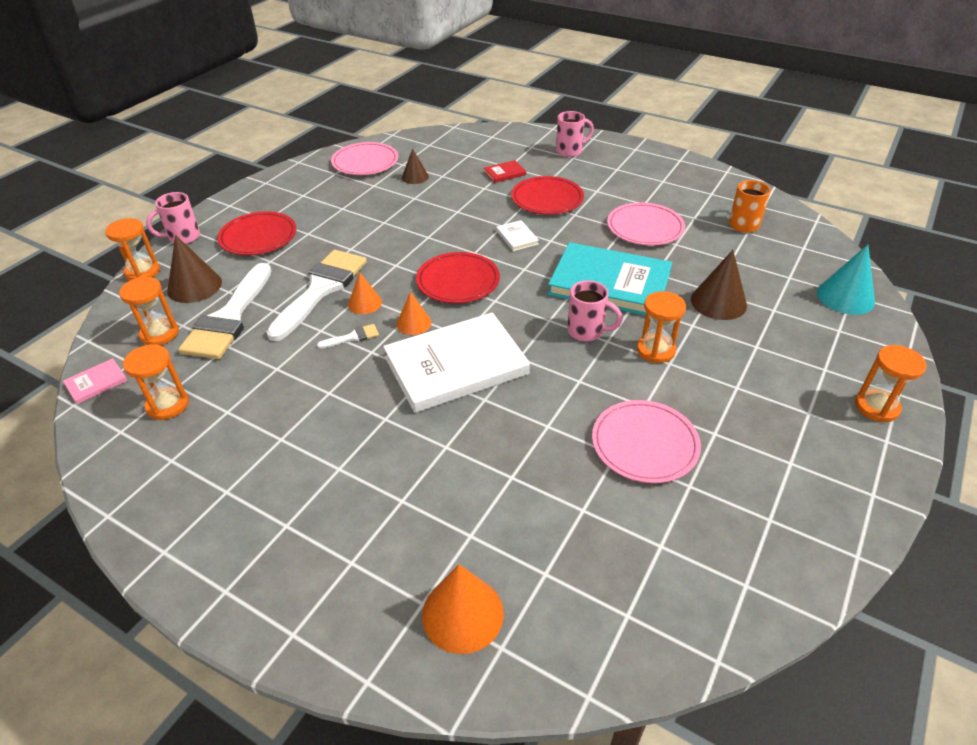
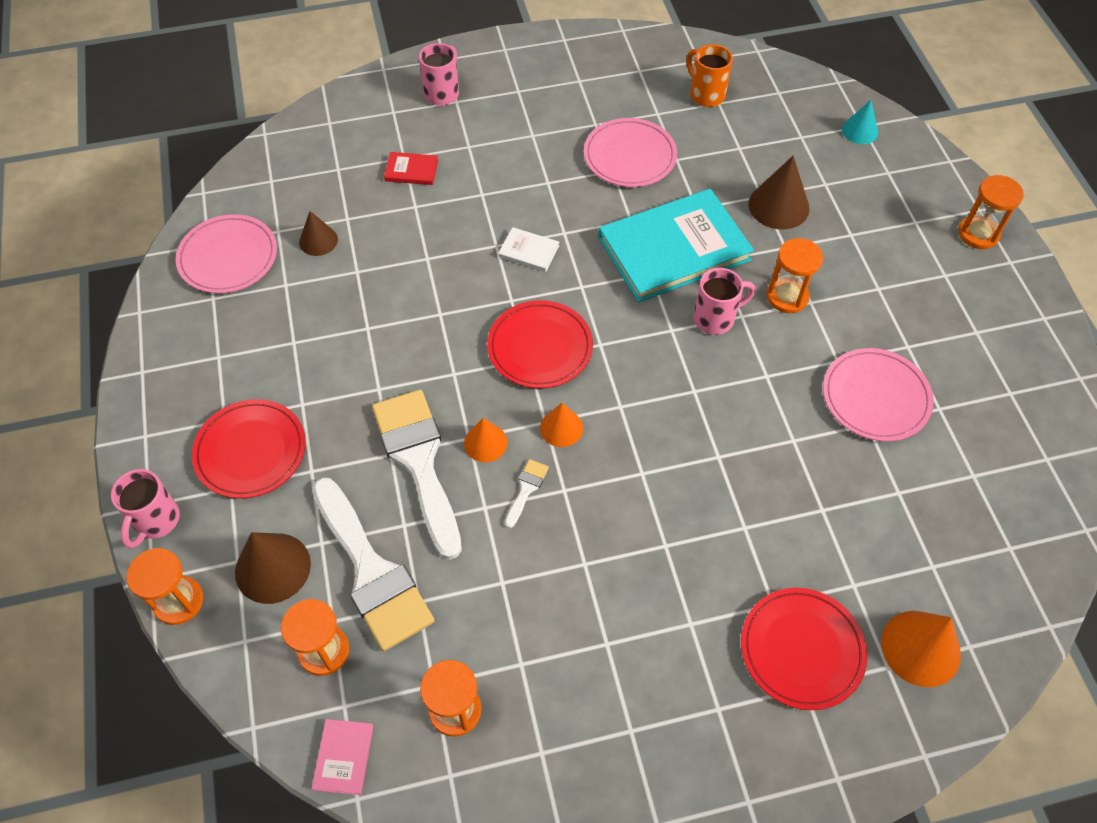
camera: 45 degrees left, 15 degrees up
white book [383,312,530,413] -> none
red book [484,160,526,183] -> red book turned 75 degrees clockwise [384,152,438,185]
red plate [511,176,584,215] -> red plate moved to [741,588,867,710]
turquoise cone [817,245,875,315] -> turquoise cone [842,100,878,144], size x0.62

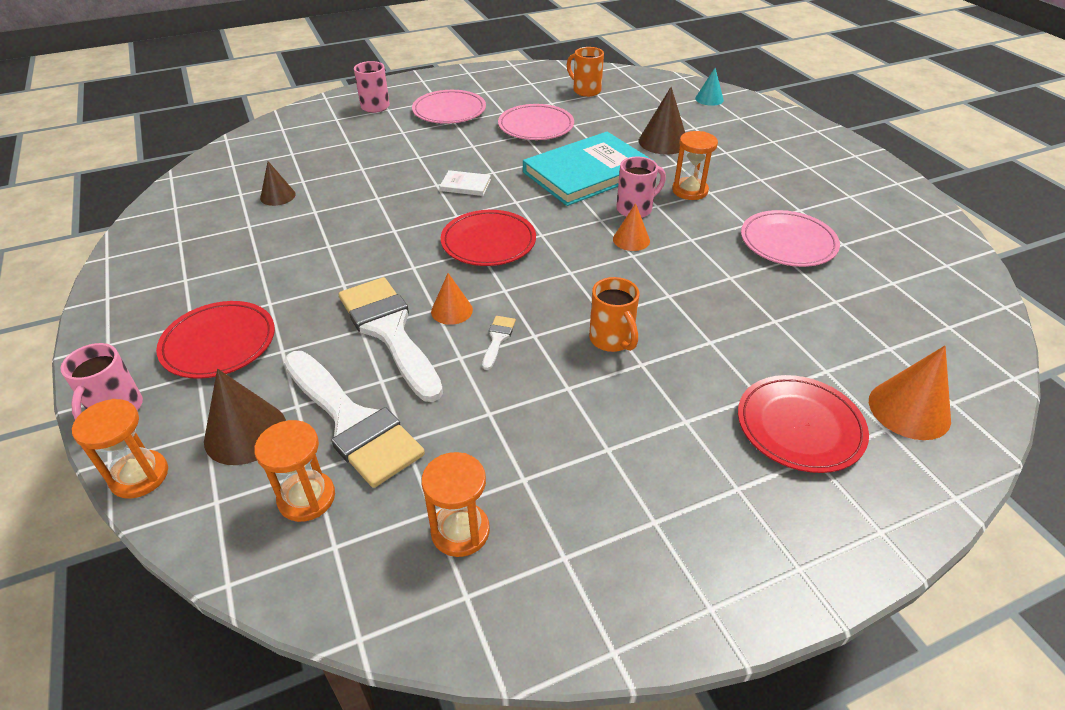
camera: 10 degrees left, 15 degrees down
pink plate [176,214,277,293] -> pink plate moved to [412,90,486,124]
pink book [312,719,374,795] -> none
red book [384,152,438,185] -> none
orange cone [540,403,583,447] -> orange cone moved to [613,203,650,251]
orange hourglass [958,175,1024,249] -> none
none -> orange mug [589,277,640,352]

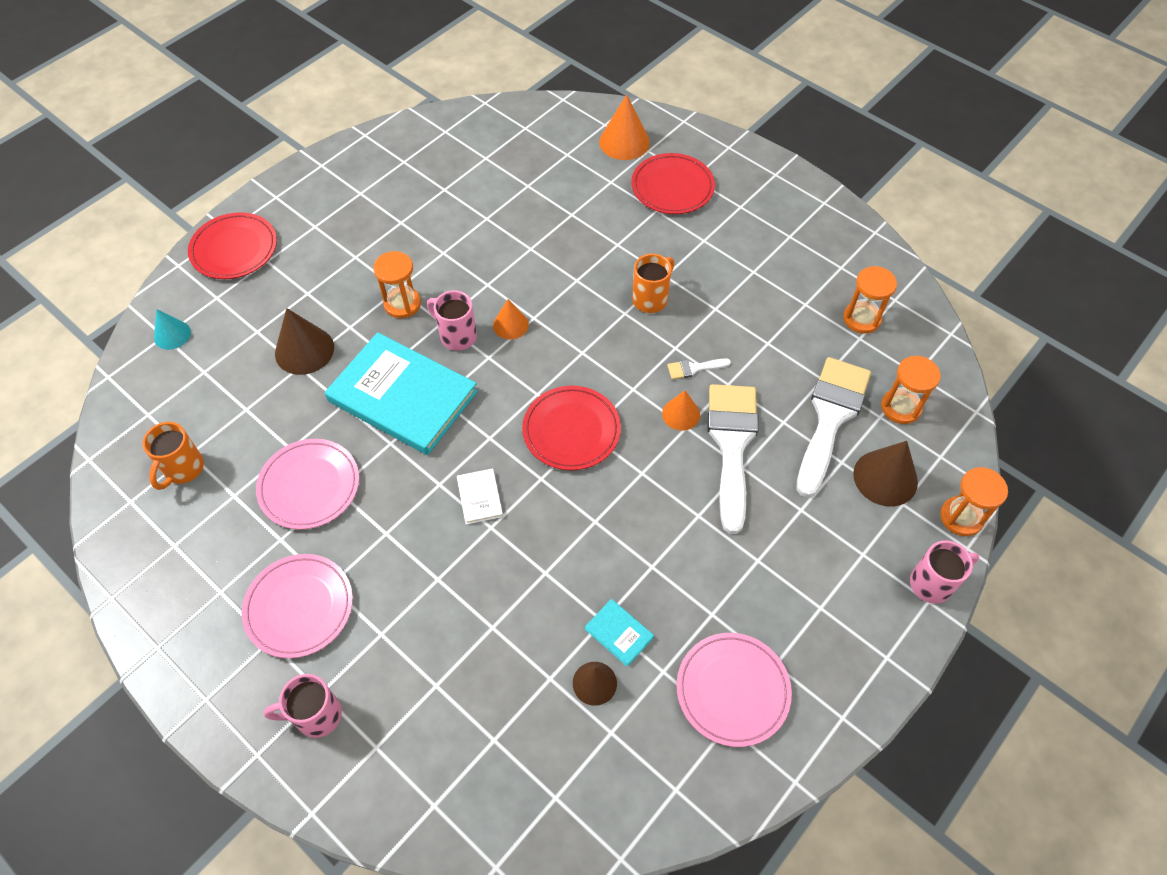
camera: 115 degrees left, 15 degrees up
red plate [156,301,275,379] -> red plate moved to [188,212,277,279]
white brush [339,277,443,402] -> white brush turned 150 degrees clockwise [708,384,758,534]
pink plate [741,210,840,267] -> pink plate moved to [676,633,792,747]
none -> turquoise book [585,599,654,667]

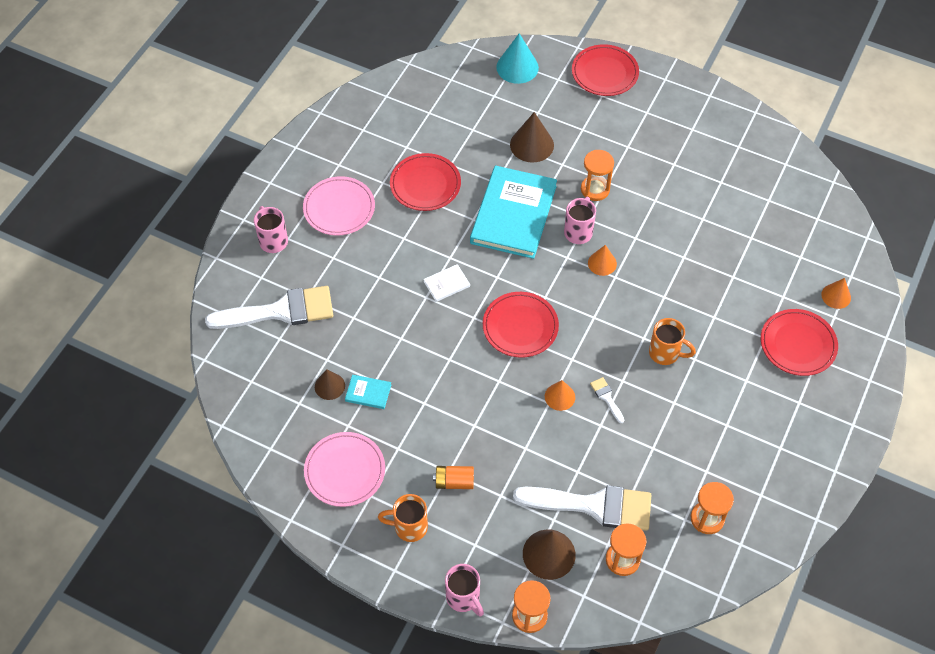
camera: 75 degrees right, 0 degrees up
orange mug [143,422,204,490] -> orange mug moved to [378,494,428,542]
turquoise cone [154,309,191,350] -> turquoise cone [496,33,539,84], size x1.61
pink plate [256,439,359,529] -> red plate [390,153,461,211]
turquoise book [585,599,654,667] -> turquoise book turned 75 degrees clockwise [345,375,392,409]
orange cone [599,94,650,160] -> orange cone [821,278,851,309], size x0.62
white brush [708,384,758,534] -> white brush moved to [205,286,333,329]
none -> orange battery [433,466,474,489]

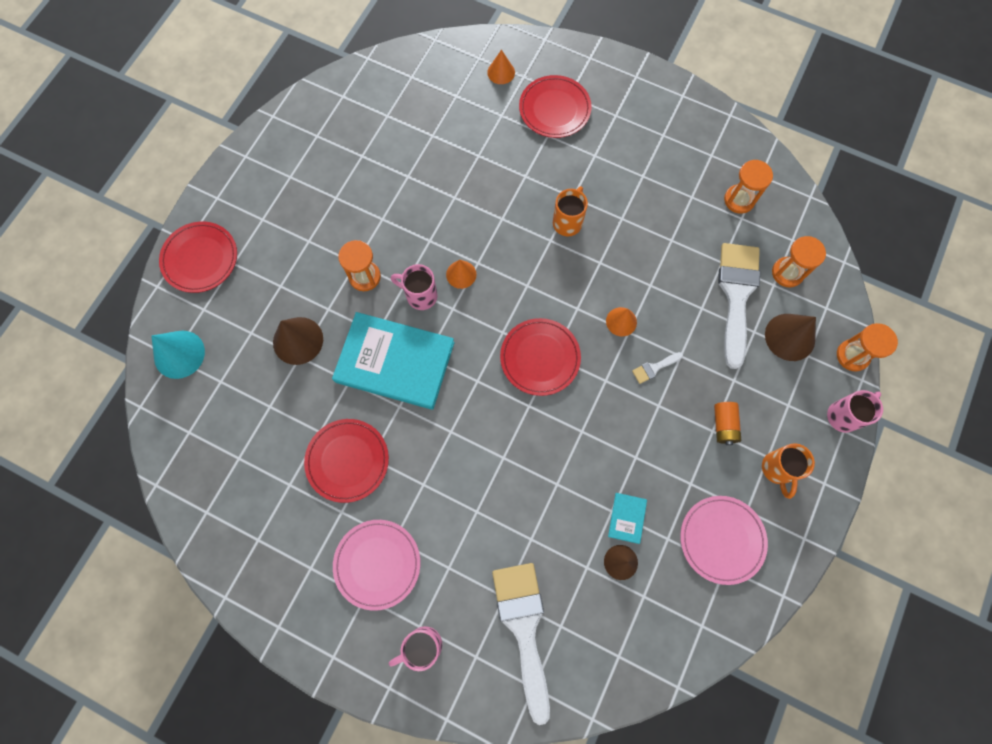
camera: 90 degrees left, 15 degrees up
white book [424,264,470,302] -> none
white brush [590,377,624,423] -> white brush moved to [632,352,683,384]

